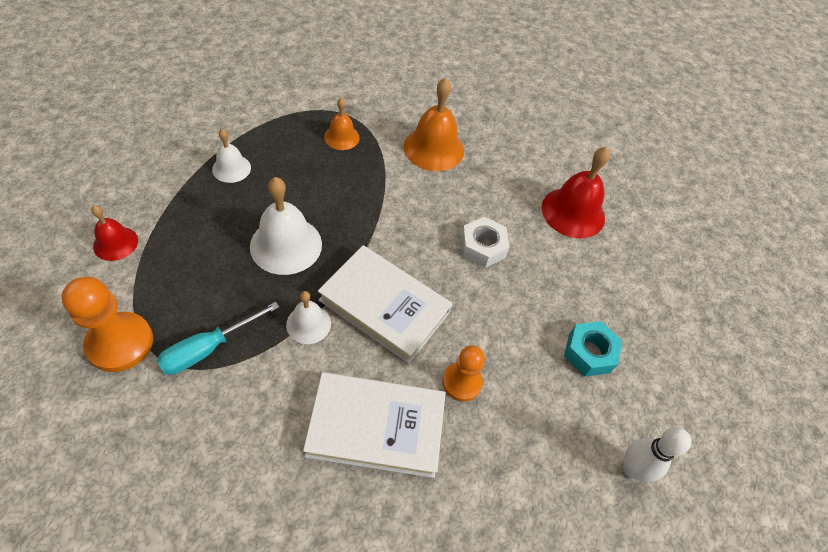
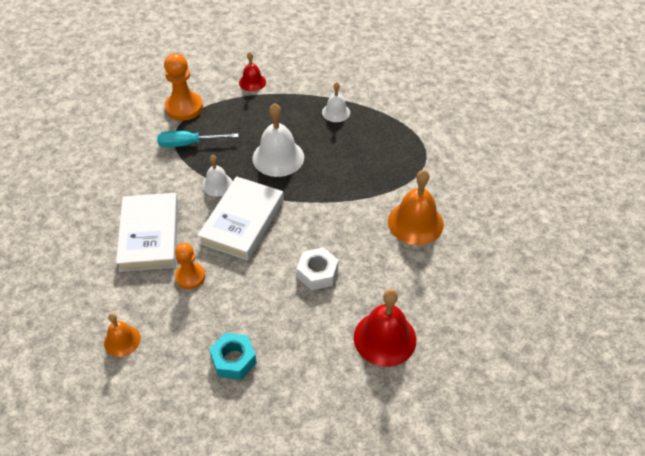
camera: 85 degrees right, 5 degrees down
turquoise screwdriver [157,302,279,375] -> turquoise screwdriver turned 45 degrees counterclockwise [157,131,238,147]
orange bell [324,98,360,150] -> orange bell moved to [104,313,141,357]
white bowling pin [623,427,691,482] -> none

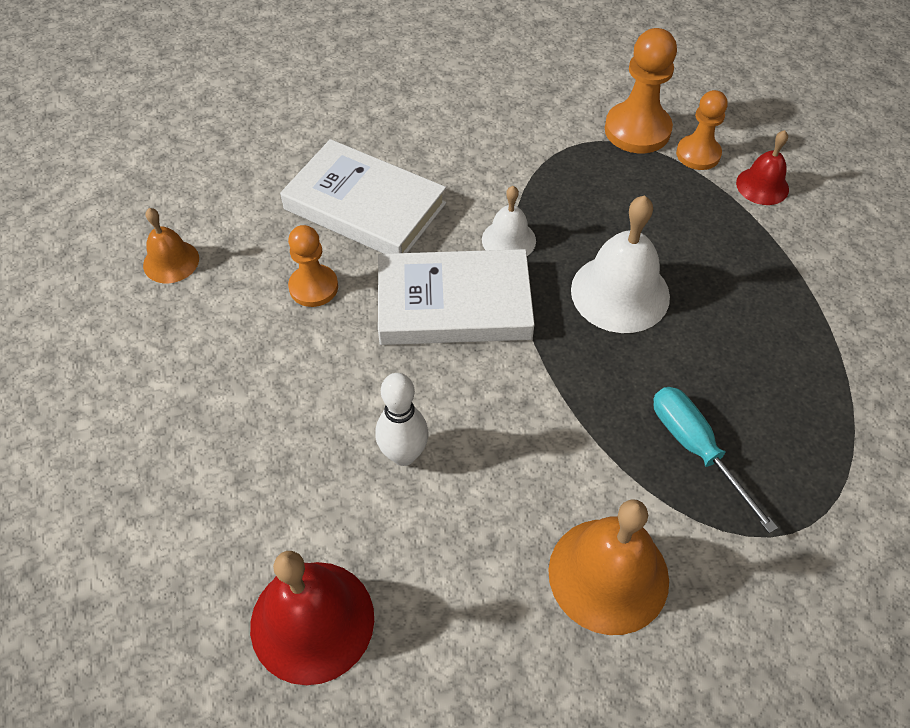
camera: 65 degrees right, 5 degrees up
white book [116,193,178,272] -> white book turned 60 degrees clockwise [280,139,446,254]
turquoise screwdriver [157,131,238,147] -> turquoise screwdriver moved to [654,387,778,533]
turquoise nut [209,333,257,380] -> none
white nut [297,247,338,290] -> white bowling pin [376,373,429,466]
white bell [322,82,350,122] -> none
none -> orange pawn [676,90,728,170]

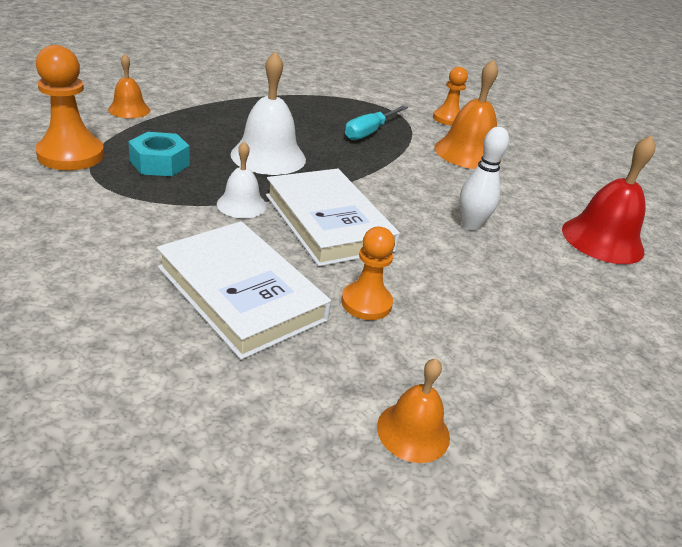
camera: 120 degrees left, 20 degrees down
white book [280,139,446,254] -> white book turned 45 degrees counterclockwise [157,221,331,360]
orange pawn [676,90,728,170] -> orange pawn moved to [433,67,468,126]
red bell [736,130,789,205] -> orange bell [108,54,150,118]
none -> turquoise nut [128,132,190,176]

